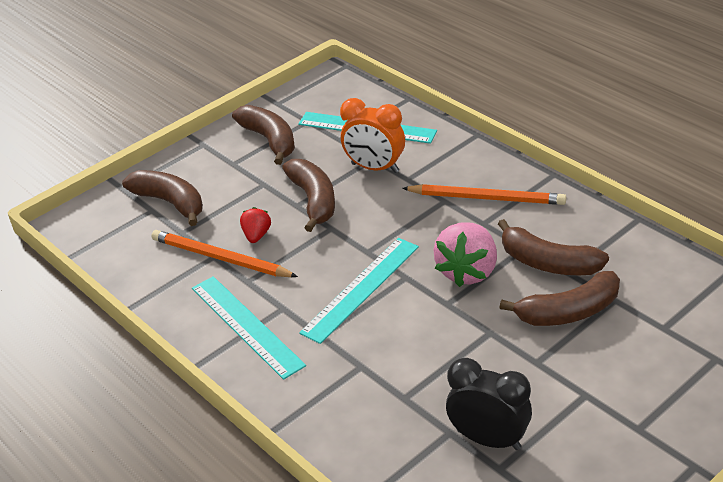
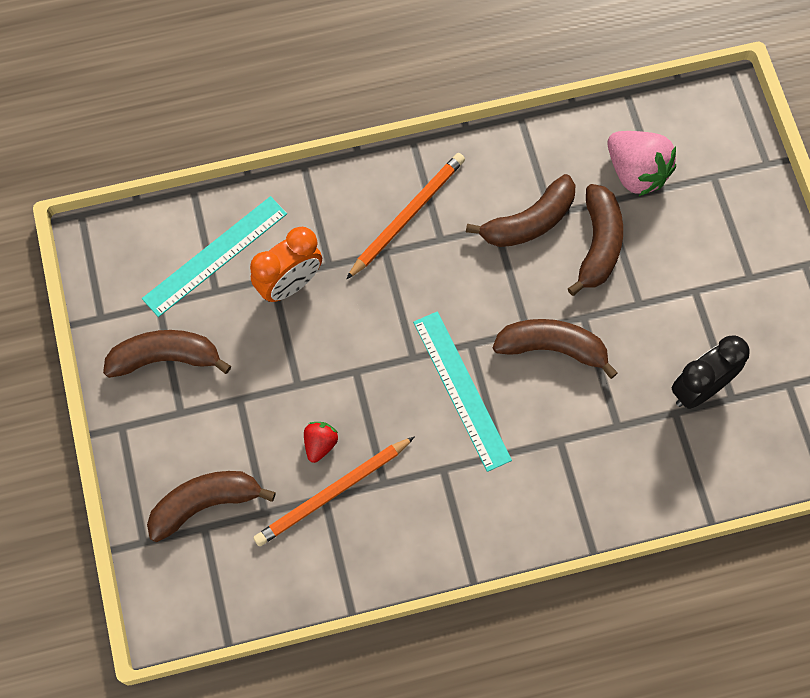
camera: 65 degrees left, 30 degrees up
turquoise ruler [192,276,306,380] -> none
red strawberry [240,207,271,243] -> red strawberry turned 75 degrees clockwise [304,422,338,463]
brown banana [282,159,335,232] -> brown banana moved to [493,319,618,379]
pink strawberry [433,222,497,287] -> pink strawberry moved to [608,131,676,197]

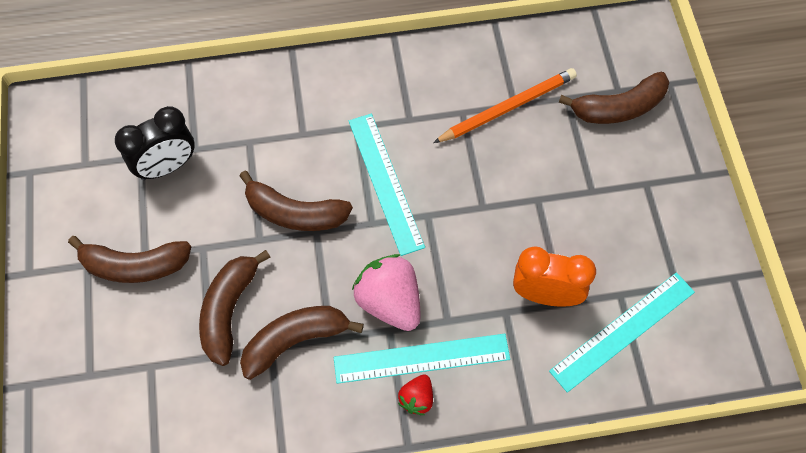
camera: 175 degrees left, 5 degrees down
brown banana [103,330,231,378] -> brown banana moved to [68,236,191,283]
orange clock [250,227,322,302] -> orange clock turned 45 degrees clockwise [513,246,596,306]
red strawberry [304,422,338,463] -> red strawberry moved to [398,374,433,415]
orange pencil [346,153,465,280] -> turquoise ruler [334,334,510,384]
pink strawberry [608,131,676,197] -> pink strawberry moved to [352,254,420,331]

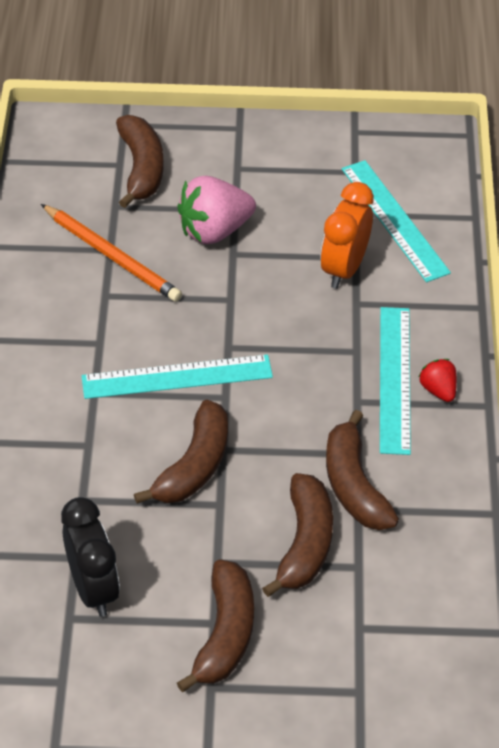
camera: 80 degrees left, 15 degrees down
brown banana [199,250,270,366] -> brown banana turned 105 degrees counterclockwise [262,473,333,597]
pink strawberry [352,254,420,331] -> pink strawberry moved to [177,176,256,244]
red strawberry [398,374,433,415] -> red strawberry turned 150 degrees counterclockwise [419,359,457,402]
orange pencil [433,68,577,143] -> orange pencil turned 150 degrees clockwise [41,204,182,302]

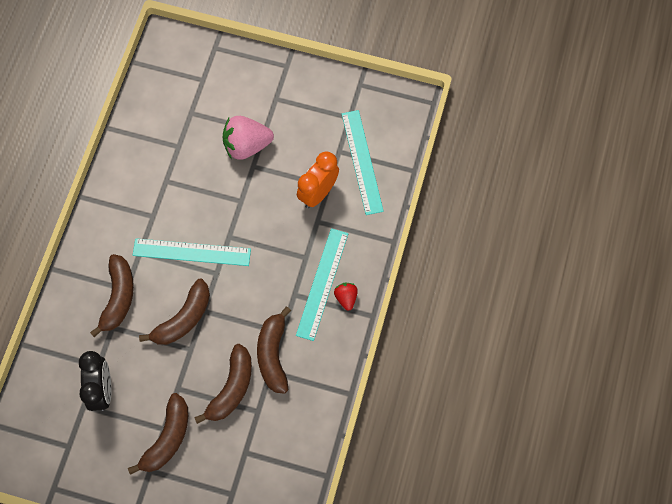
camera: 15 degrees right, 20 degrees up
orange pencil [41,204,182,302] -> none
brown banana [116,115,164,208] -> brown banana moved to [90,254,134,337]

